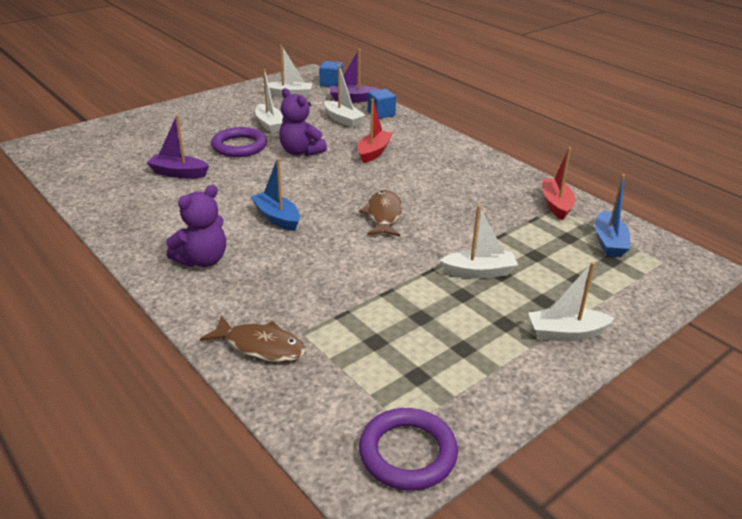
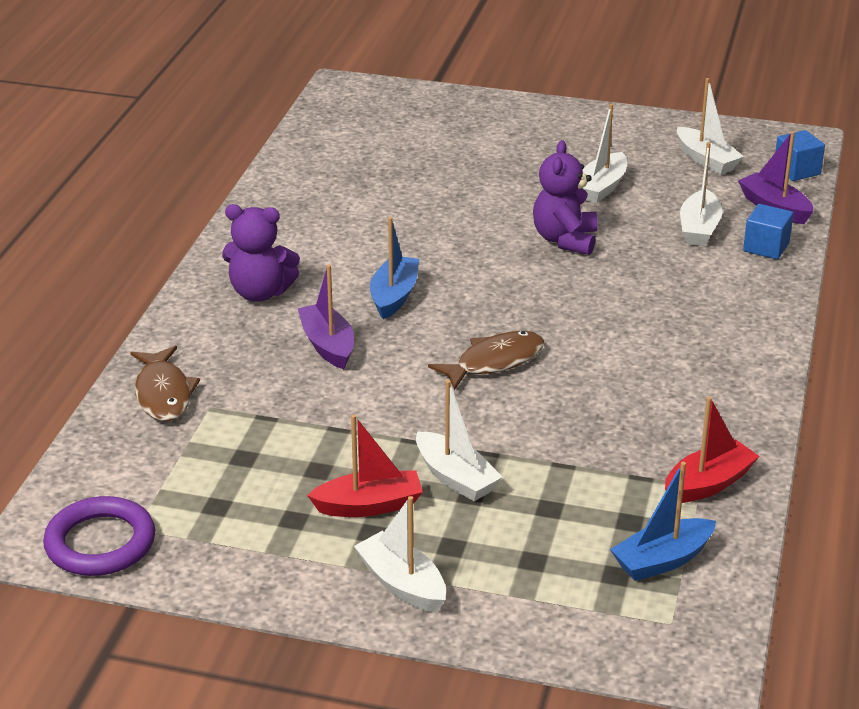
camera: 55 degrees right, 0 degrees up
purple boat [147,115,209,178] -> purple boat moved to [298,264,354,369]
purple ring [211,127,267,157] -> none
red boat [358,98,393,163] -> red boat moved to [307,415,423,517]

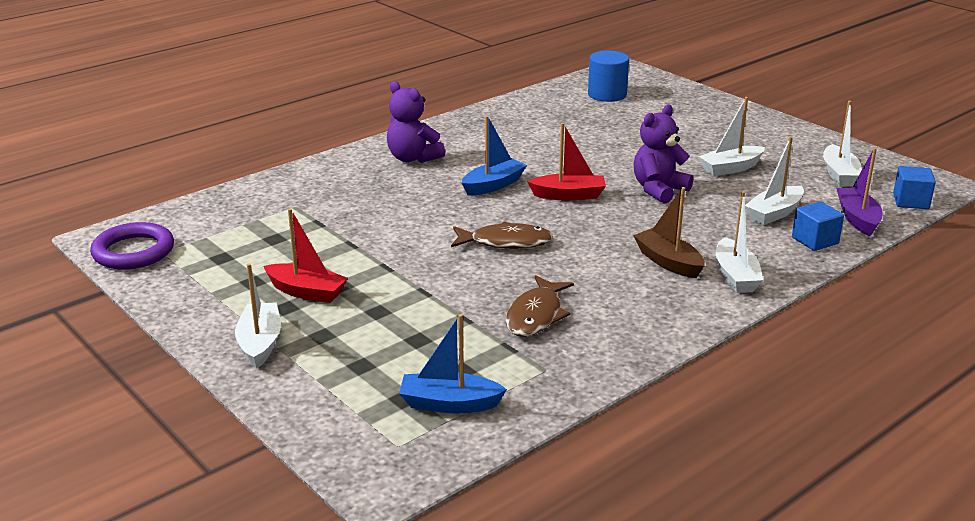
camera: 35 degrees right, 5 degrees down
brown fish [130,346,200,421] -> brown fish moved to [506,275,574,337]
purple boat [298,264,354,369] -> none
white boat [416,380,502,501] -> white boat moved to [716,191,763,293]
red boat [665,397,759,503] -> red boat moved to [527,123,606,201]
none -> blue cylinder [588,51,629,102]
none -> brown boat [633,187,705,278]

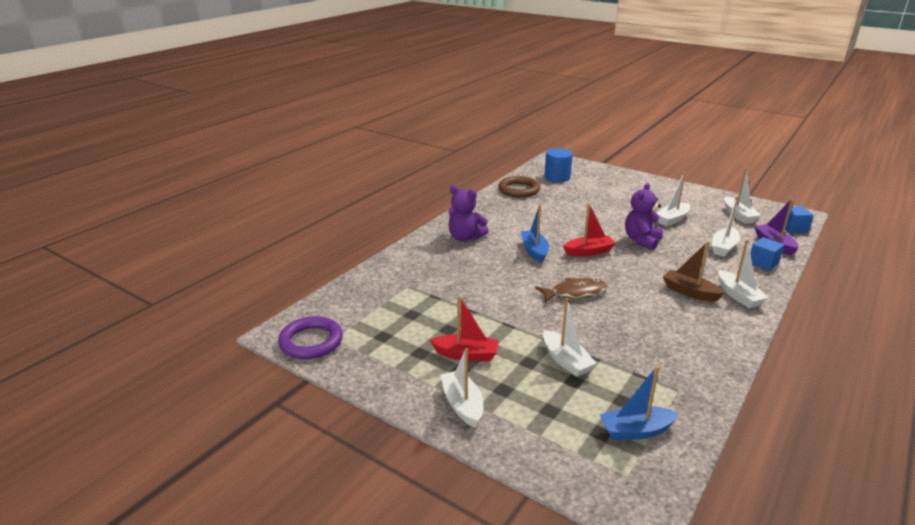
camera: 15 degrees left, 0 degrees up
blue boat [462,116,527,196] -> blue boat turned 45 degrees counterclockwise [521,205,549,263]
brown fish [506,275,574,337] -> none
none -> brown ring [498,176,540,198]
none -> white boat [543,298,597,377]

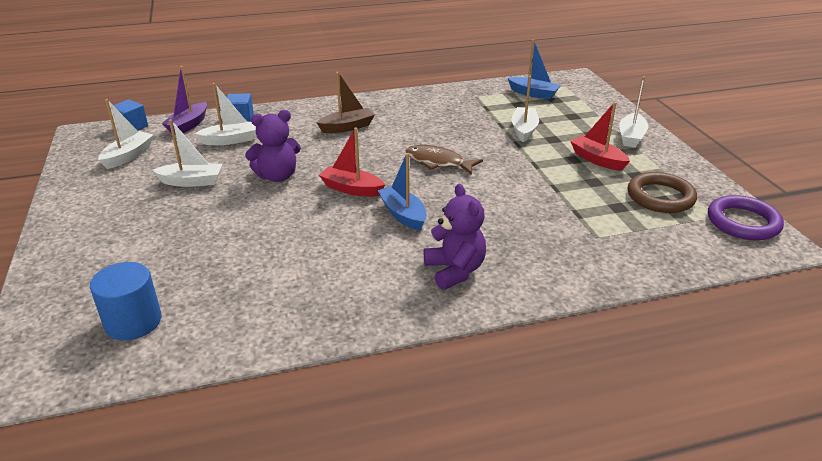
camera: 140 degrees left, 5 degrees up
brown ring [498,176,540,198] -> brown ring moved to [628,172,697,213]
blue boat [521,205,549,263] -> blue boat turned 120 degrees clockwise [377,153,427,231]
brown boat [663,241,725,302] -> brown boat turned 105 degrees counterclockwise [316,72,375,133]
white boat [719,239,768,308] -> none

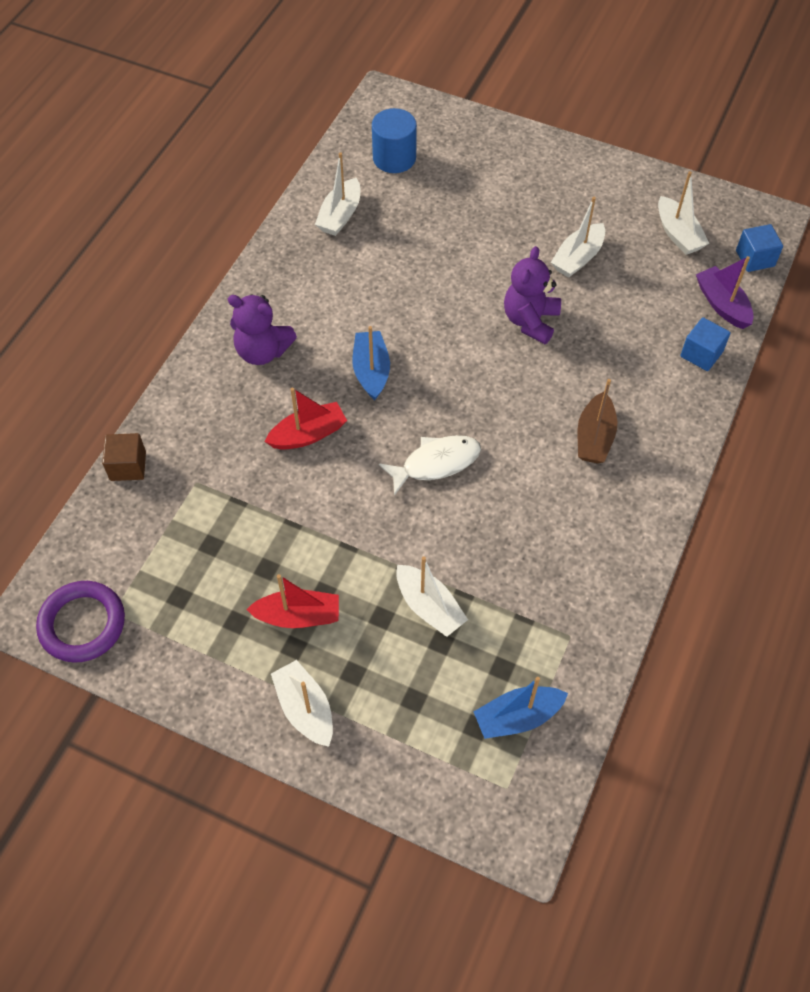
camera: 130 degrees right, 25 degrees up
white boat [195,83,256,145] -> white boat moved to [315,152,360,236]
red boat [319,127,385,197] -> red boat moved to [265,388,347,450]
blue boat [377,153,427,231] -> blue boat turned 105 degrees counterclockwise [352,326,390,400]
brown fish [405,145,483,175] -> white fish [379,435,481,496]
brown ring [628,172,697,213] -> none
none -> brown cube [102,433,146,481]

